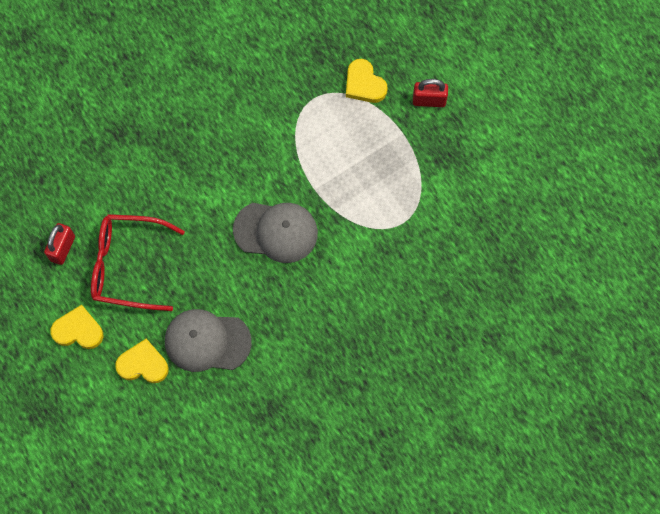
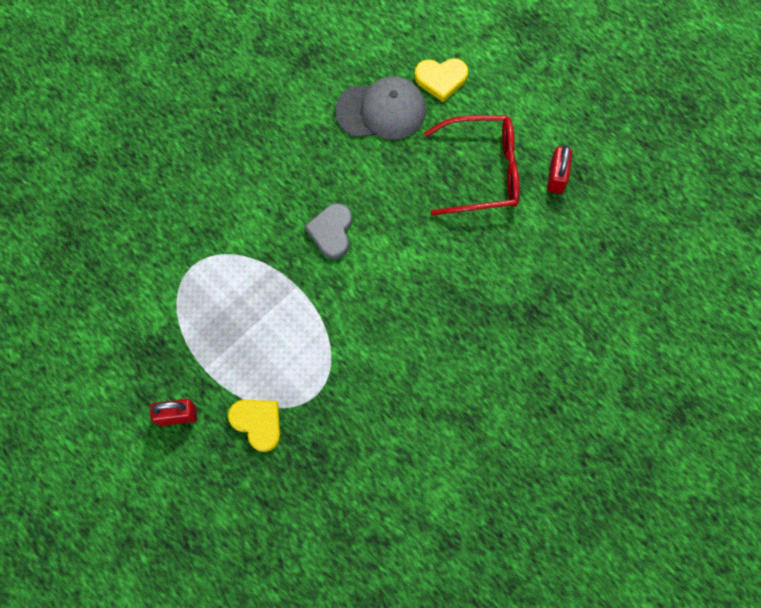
camera: 170 degrees right, 0 degrees up
yellow heart [50,305,103,349] -> none
grey cap [233,203,318,263] -> grey heart [305,203,352,259]

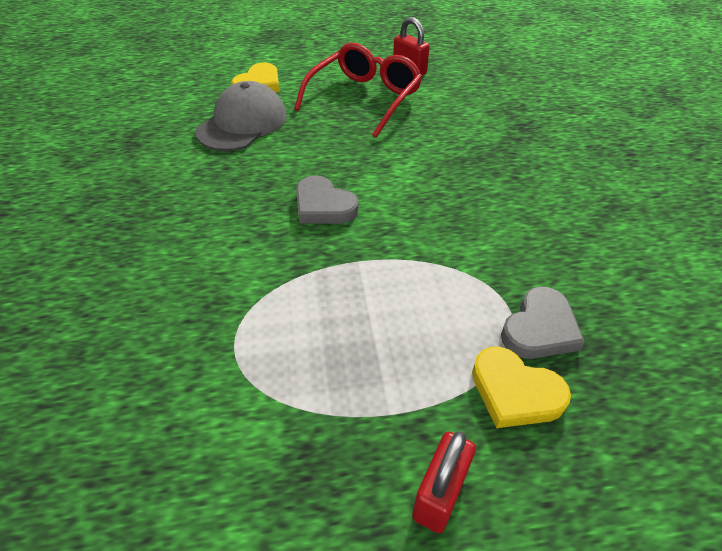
camera: 55 degrees left, 25 degrees down
yellow heart [228,400,280,452] -> yellow heart turned 135 degrees counterclockwise [472,347,571,428]
none -> grey heart [501,286,585,359]

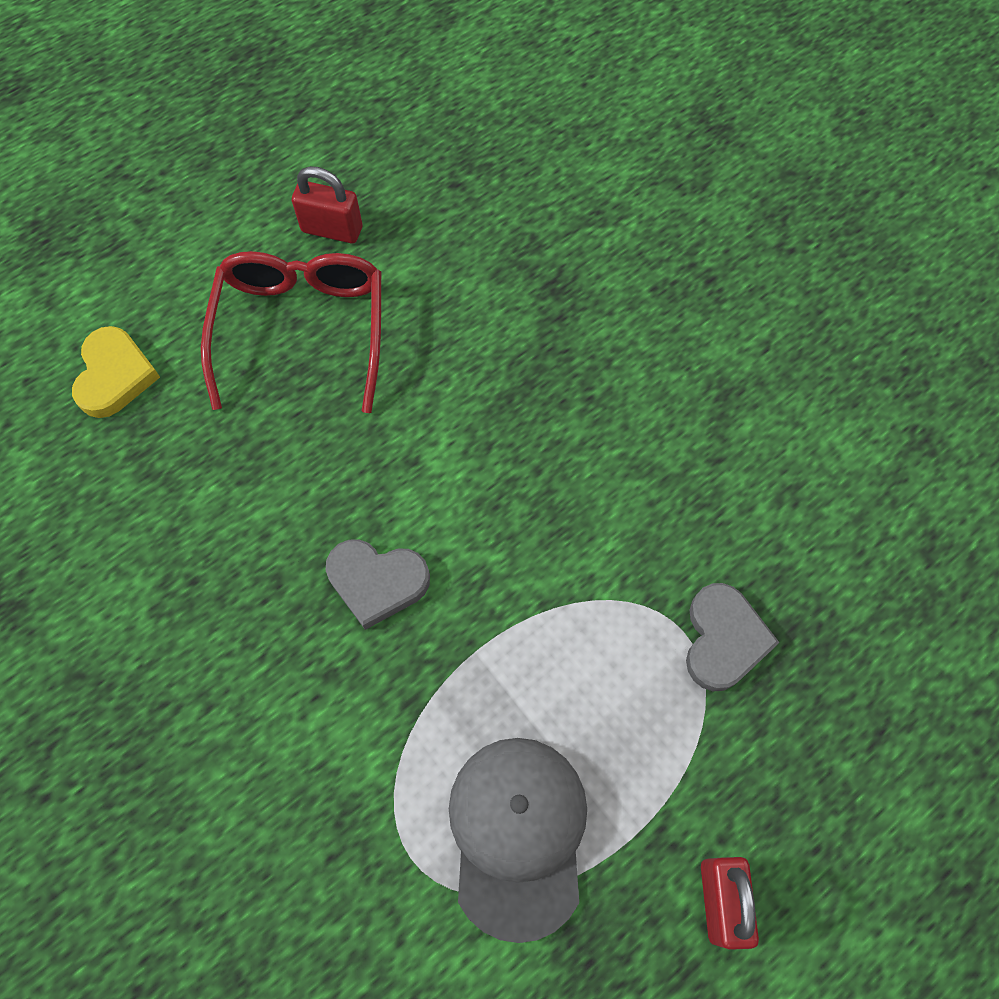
camera: 30 degrees left, 20 degrees up
grey cap [195,81,287,151] -> grey cap moved to [449,738,587,943]
yellow heart [472,347,571,428] -> none

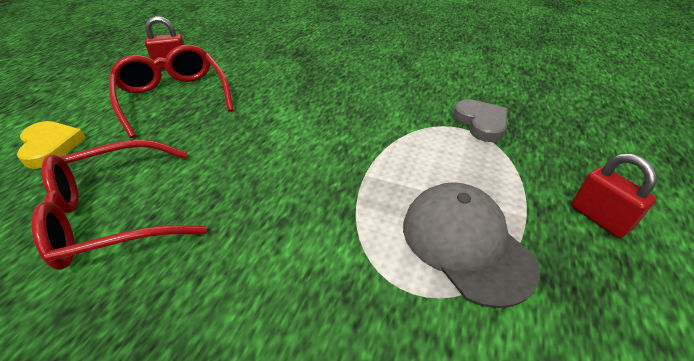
camera: 30 degrees left, 25 degrees down
grey heart [326,539,430,630] -> none
none -> red glasses [31,139,207,270]

